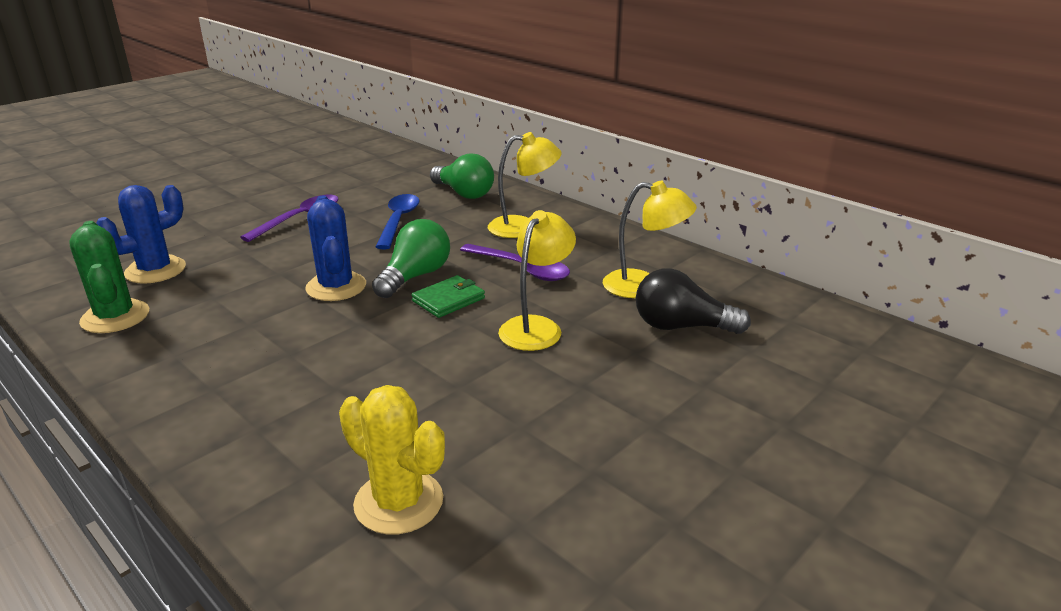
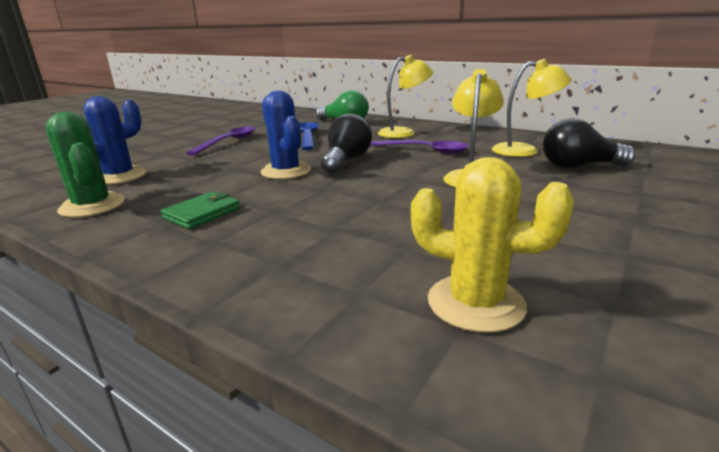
camera: 10 degrees left, 5 degrees down
green light bulb [372,219,450,298] -> black light bulb [321,113,372,173]
green wallet [411,275,485,318] -> green wallet moved to [160,192,240,229]

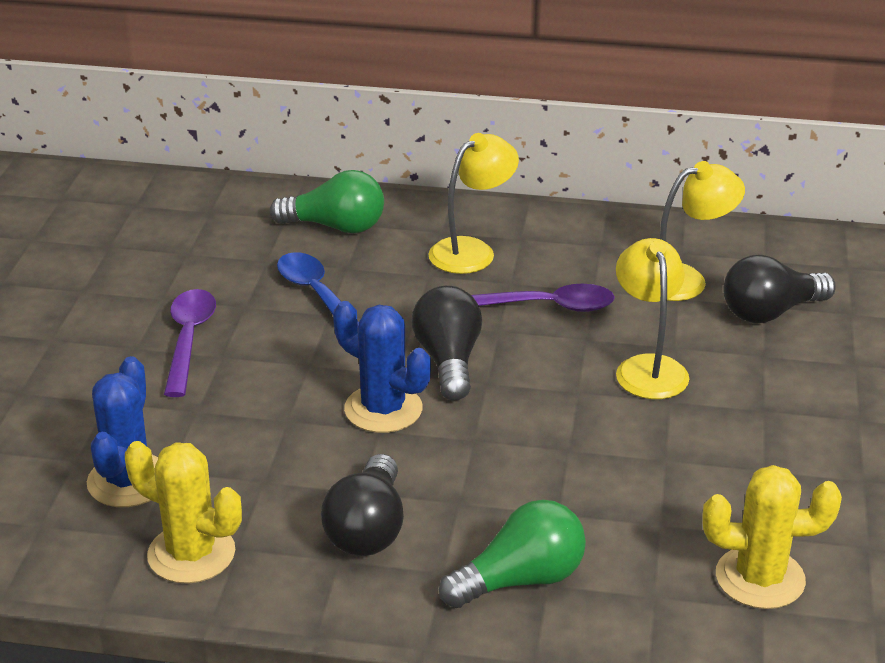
camera: 25 degrees left, 10 degrees up
green cactus [46,112,125,218] -> yellow cactus [125,441,242,584]
green wallet [160,192,240,229] -> black light bulb [321,454,404,556]
none -> green light bulb [439,500,586,608]

